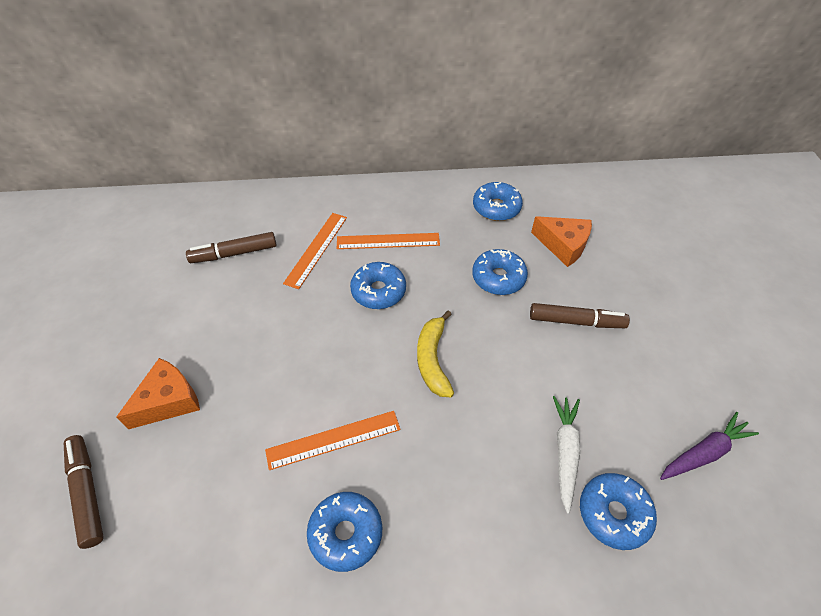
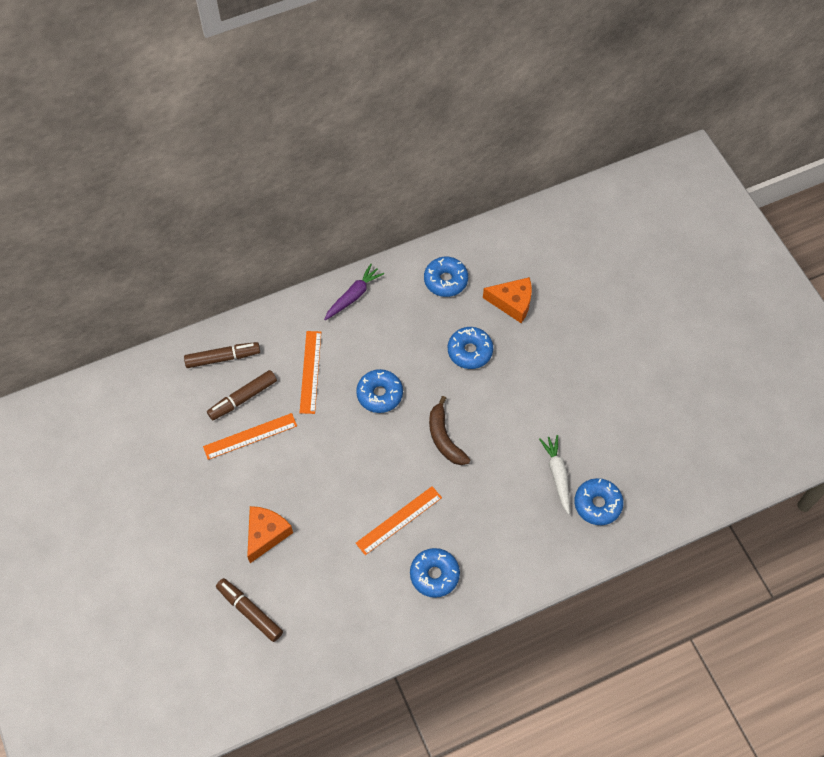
camera: 20 degrees left, 10 degrees up
orange ruler [337,233,440,249] -> orange ruler moved to [203,413,297,460]
yellow banana [417,310,454,397] -> brown banana [429,396,470,465]
brown marker [530,303,630,328] -> brown marker moved to [184,342,260,368]
purple carrot [660,412,759,480] -> purple carrot moved to [324,264,384,320]

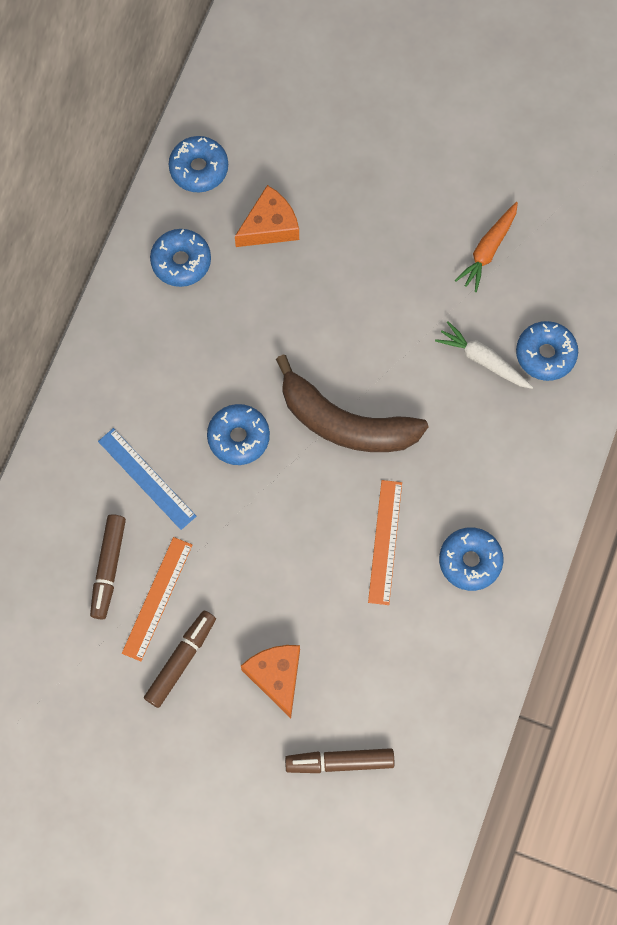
camera: 45 degrees left, 10 degrees up
brown marker [184,342,260,368] -> brown marker moved to [144,611,216,708]
orange ruler [300,331,321,414] -> blue ruler [98,428,196,530]
purple carrot [324,264,384,320] -> none
brown banana [429,396,470,465] -> brown banana [276,355,429,452], size x1.64
blue donut [448,327,493,369] -> blue donut moved to [168,136,228,193]
none -> orange carrot [455,202,518,292]

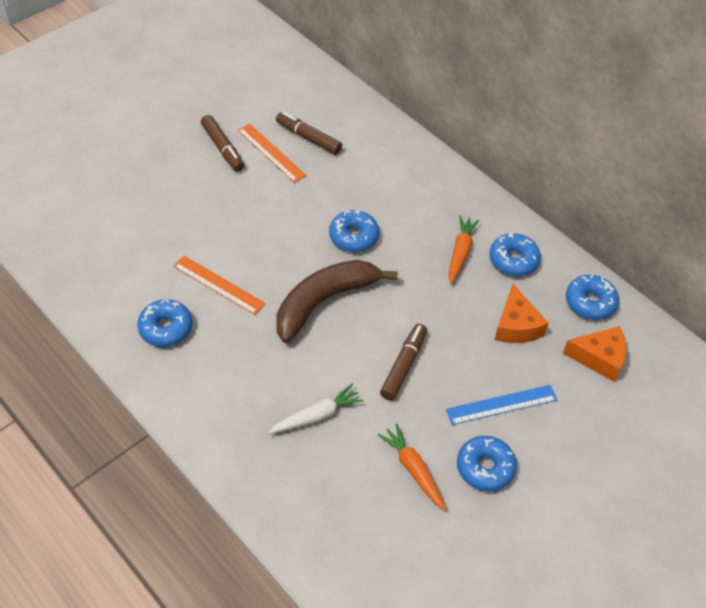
camera: 115 degrees right, 20 degrees down
blue ruler [98,428,196,530] -> blue ruler moved to [446,385,557,425]
orange cheese [241,645,300,718] -> orange cheese moved to [563,326,626,382]
brown marker [285,748,395,773] -> brown marker moved to [380,323,427,400]
blue donut [516,321,578,381] -> blue donut moved to [457,436,517,491]
none -> orange carrot [449,215,479,284]

